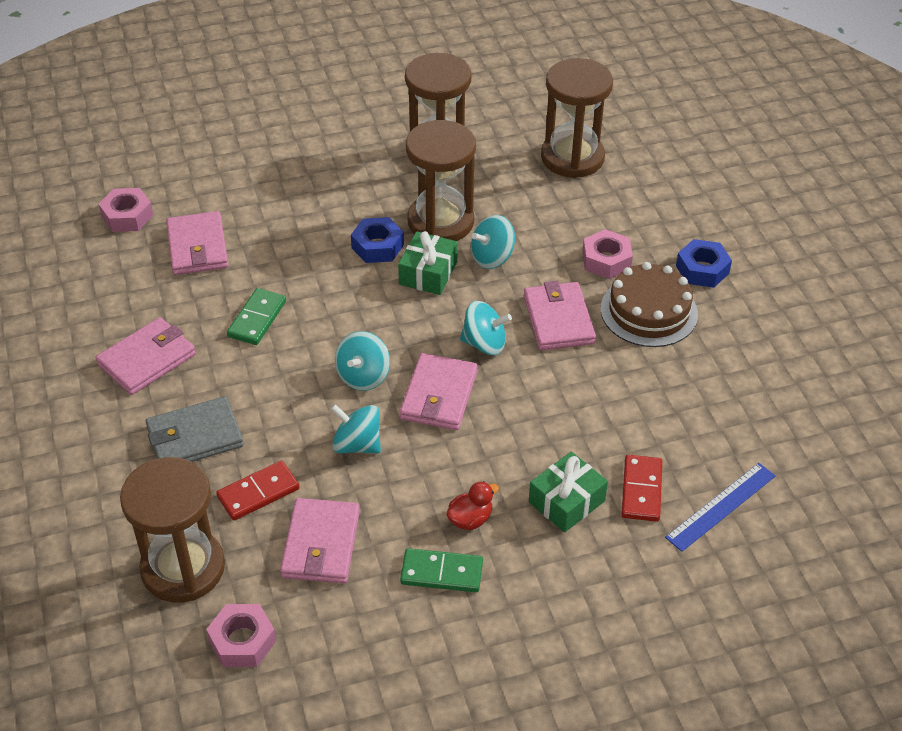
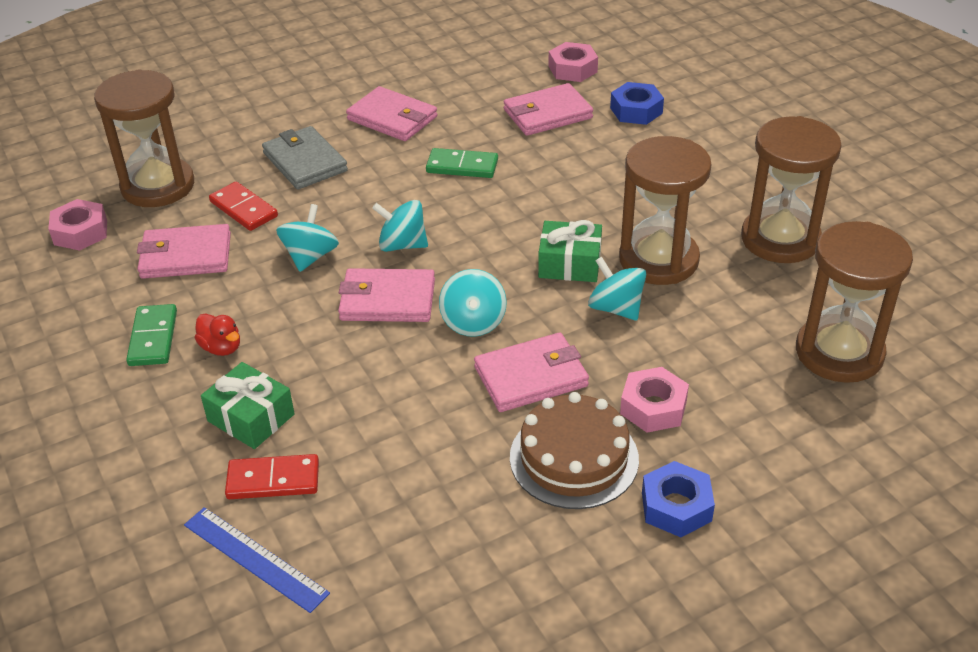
camera: 80 degrees right, 5 degrees down
blue nut [351,217,404,263] -> blue nut moved to [610,82,664,125]

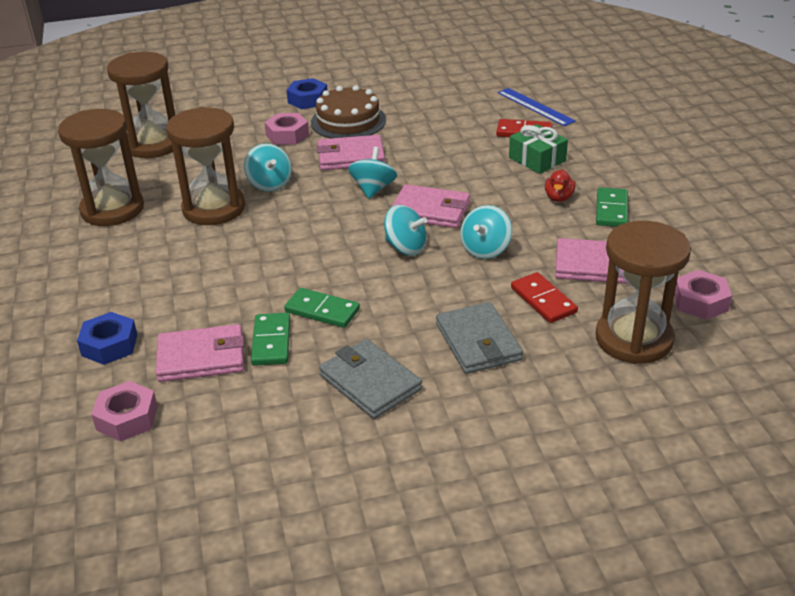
camera: 165 degrees left, 5 degrees down
red duck [195,314,240,356] -> red duck turned 135 degrees counterclockwise [545,169,575,202]
pink wallet [346,86,437,141] -> grey wallet [319,339,422,419]
green gift [538,220,602,282] -> none
none -> green domino [251,313,290,366]

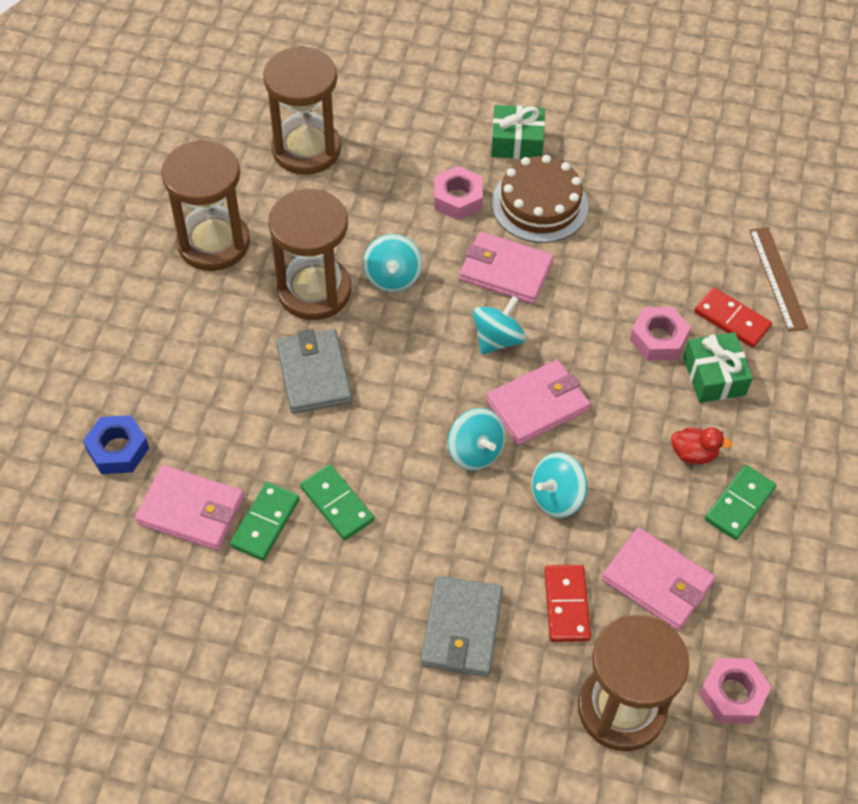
camera: 25 degrees right, 20 degrees up
pink nut [91,381,158,442] -> pink nut moved to [630,307,691,361]
blue nut [287,78,328,109] -> green gift [491,105,545,159]
grey wallet [319,339,422,419] -> grey wallet moved to [276,329,352,414]
pink wallet [391,184,470,228] -> pink wallet turned 75 degrees counterclockwise [486,360,590,445]
blue ruler [498,88,576,126] -> brown ruler [749,227,808,332]
red duck [545,169,575,202] -> red duck turned 120 degrees counterclockwise [671,427,732,464]

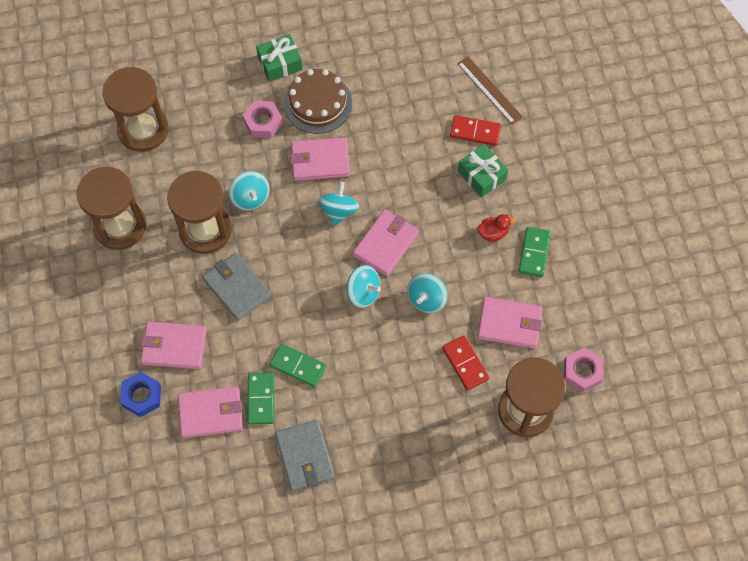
camera: 25 degrees left, 10 degrees up
grey wallet [421,576,503,677] -> grey wallet moved to [275,420,335,491]
pink nut [630,307,691,361] -> none
none -> pink wallet [141,322,207,369]

